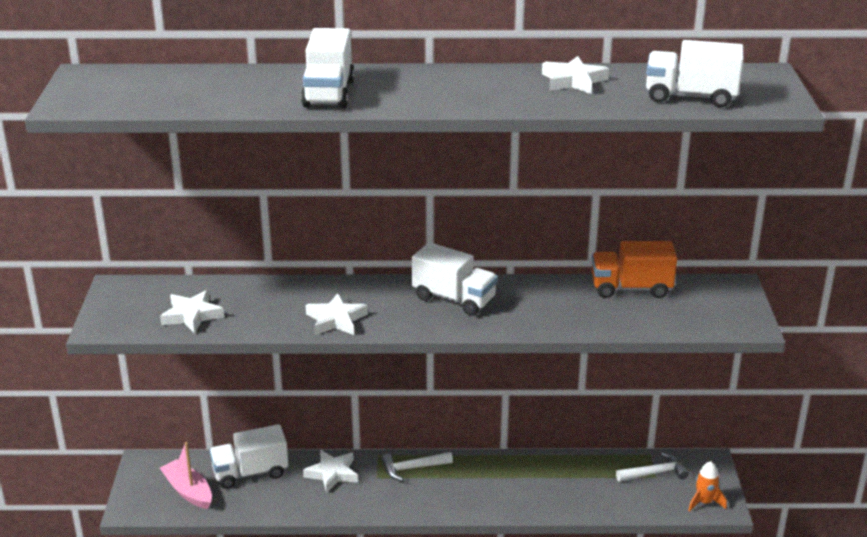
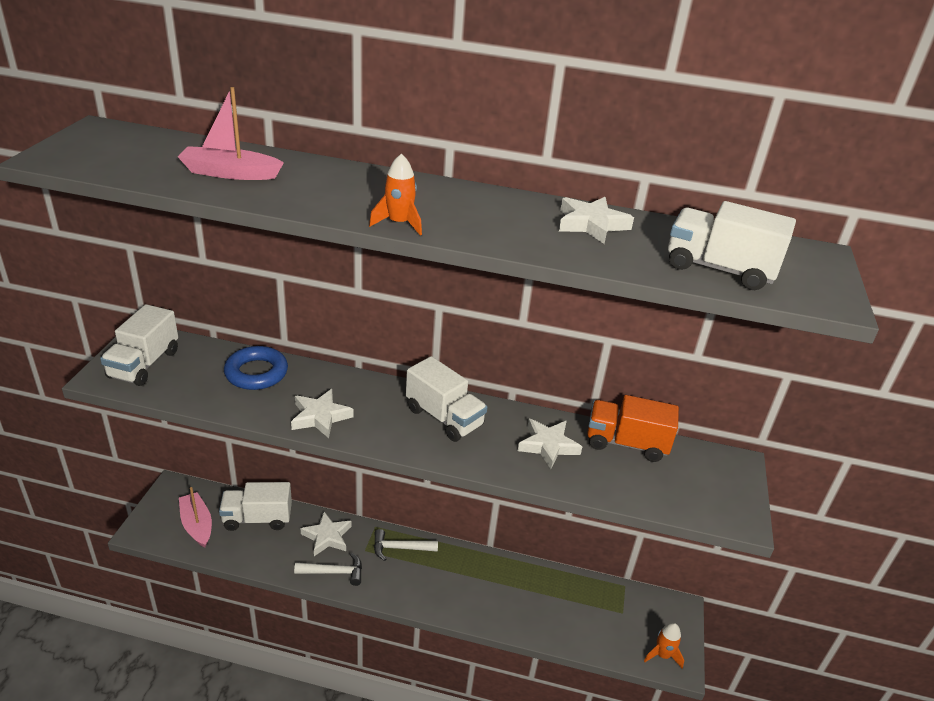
camera: 10 degrees right, 5 degrees up
white star [160,290,224,334] -> white star moved to [518,419,582,469]
white truck [301,28,355,108] -> white truck moved to [100,304,178,386]
white hammer [616,452,689,482] -> white hammer moved to [294,552,362,586]
none -> pink boat [178,87,284,180]
none -> blue ring [224,346,288,390]
none -> orange rocket [369,154,422,235]

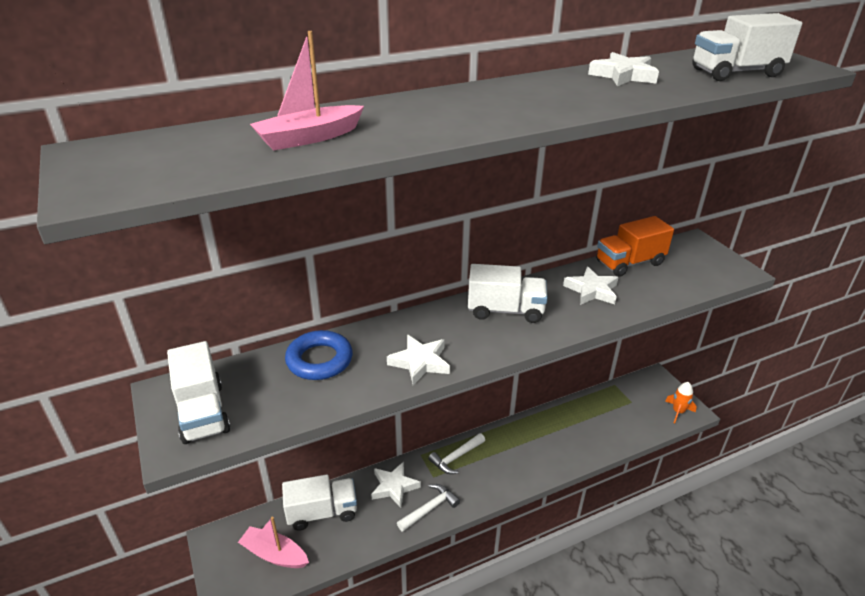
camera: 35 degrees left, 0 degrees up
white truck [219,482,292,531] -> white truck turned 150 degrees counterclockwise [282,474,357,531]
orange rocket [369,154,422,235] -> none

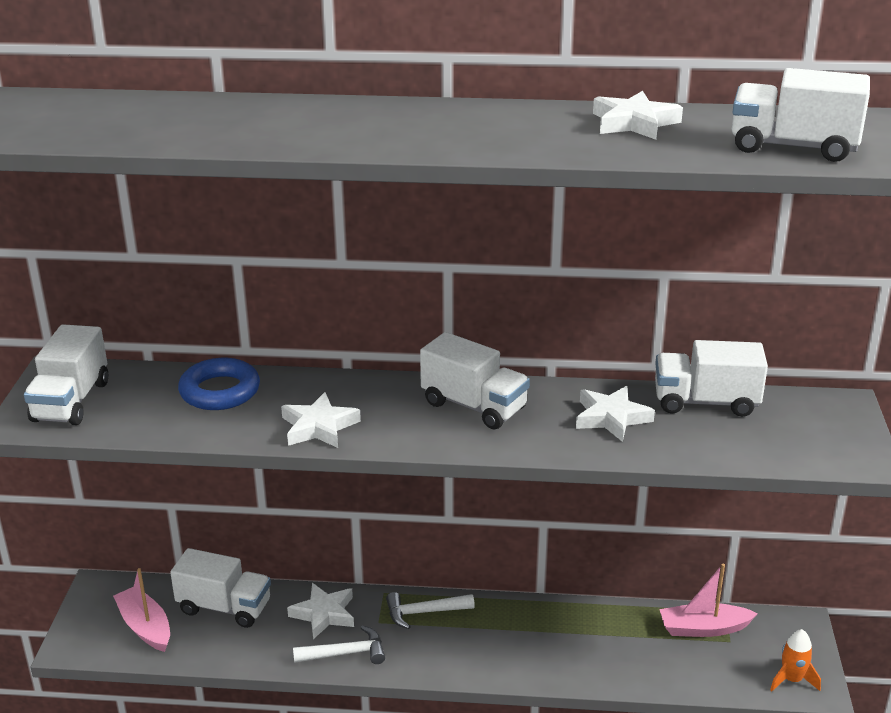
camera: 30 degrees right, 5 degrees down
pink boat [250,31,364,150] -> pink boat moved to [659,564,758,637]
orange truck [596,216,674,277] -> white truck [655,340,768,417]

